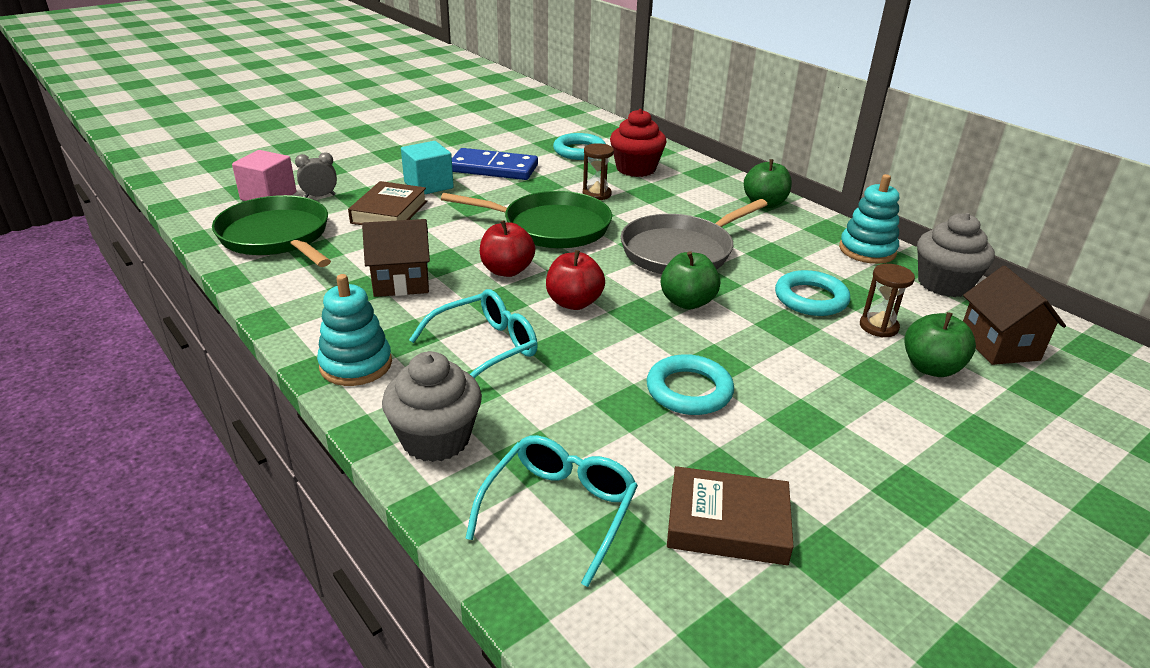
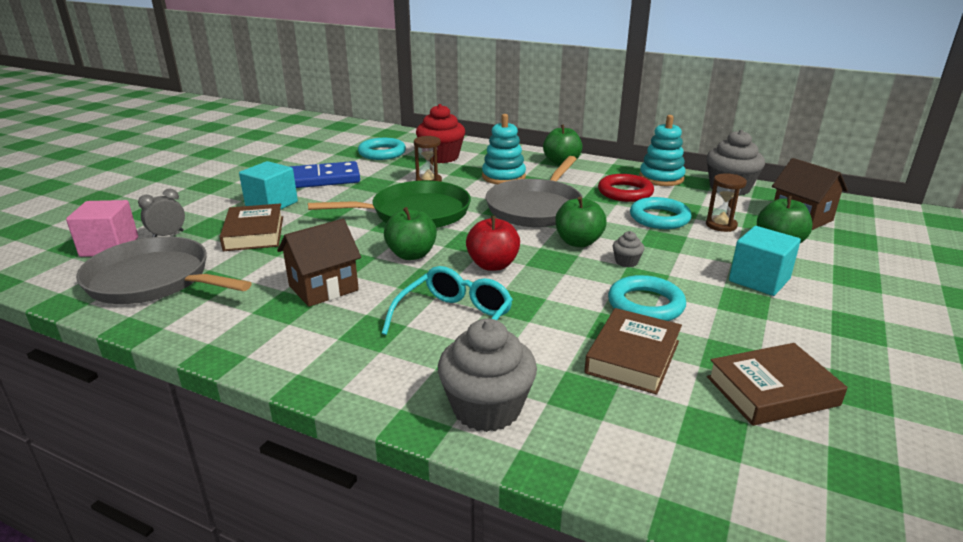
camera: 25 degrees left, 5 degrees down
green pan [212,195,331,267] -> grey pan [76,236,252,304]
turquoise stacking toy [317,274,392,386] -> turquoise stacking toy moved to [482,114,526,184]
turquoise glasses [465,435,638,587] -> none
red apple [480,220,535,277] -> green apple [384,207,437,260]
none -> brown book [584,308,682,395]
none -> red ring [598,174,654,202]
none -> grey cupcake [613,231,644,267]
none -> turquoise cube [729,226,801,296]

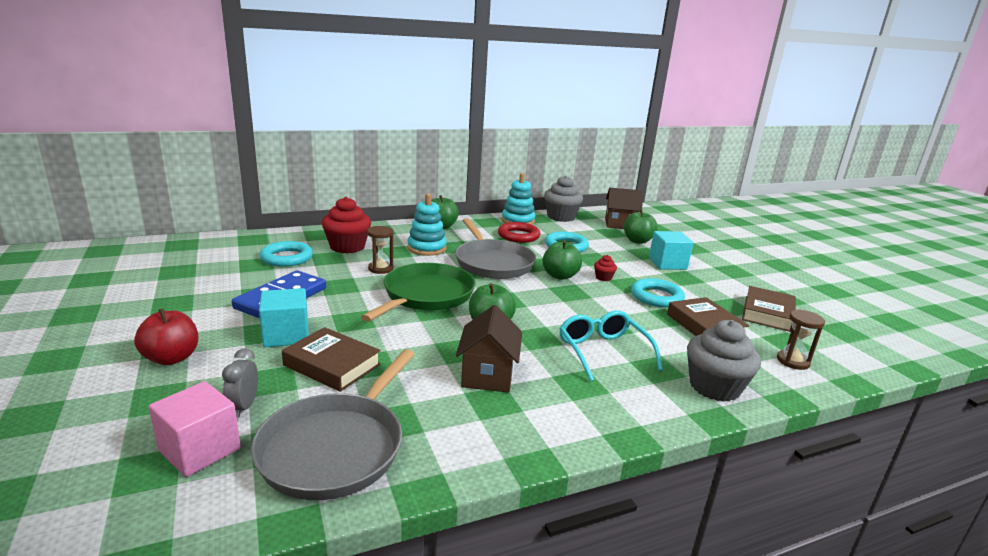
camera: 50 degrees left, 5 degrees down
grey pan [76,236,252,304] -> grey pan turned 45 degrees counterclockwise [251,349,415,500]
red apple [466,216,520,271] -> red apple moved to [134,308,198,365]
grey cupcake [613,231,644,267] -> red cupcake [594,255,617,281]
brown hourglass [706,173,747,232] -> brown hourglass moved to [777,309,825,370]

